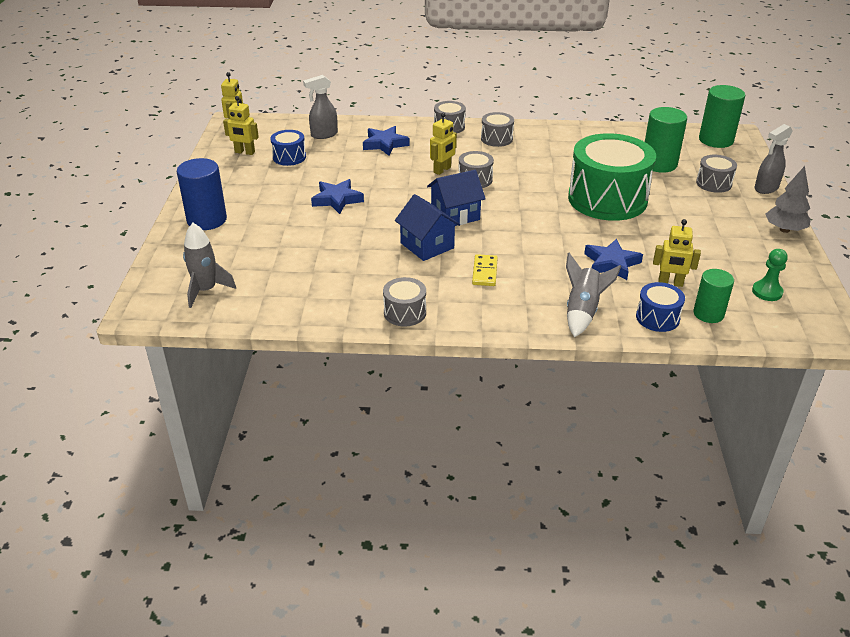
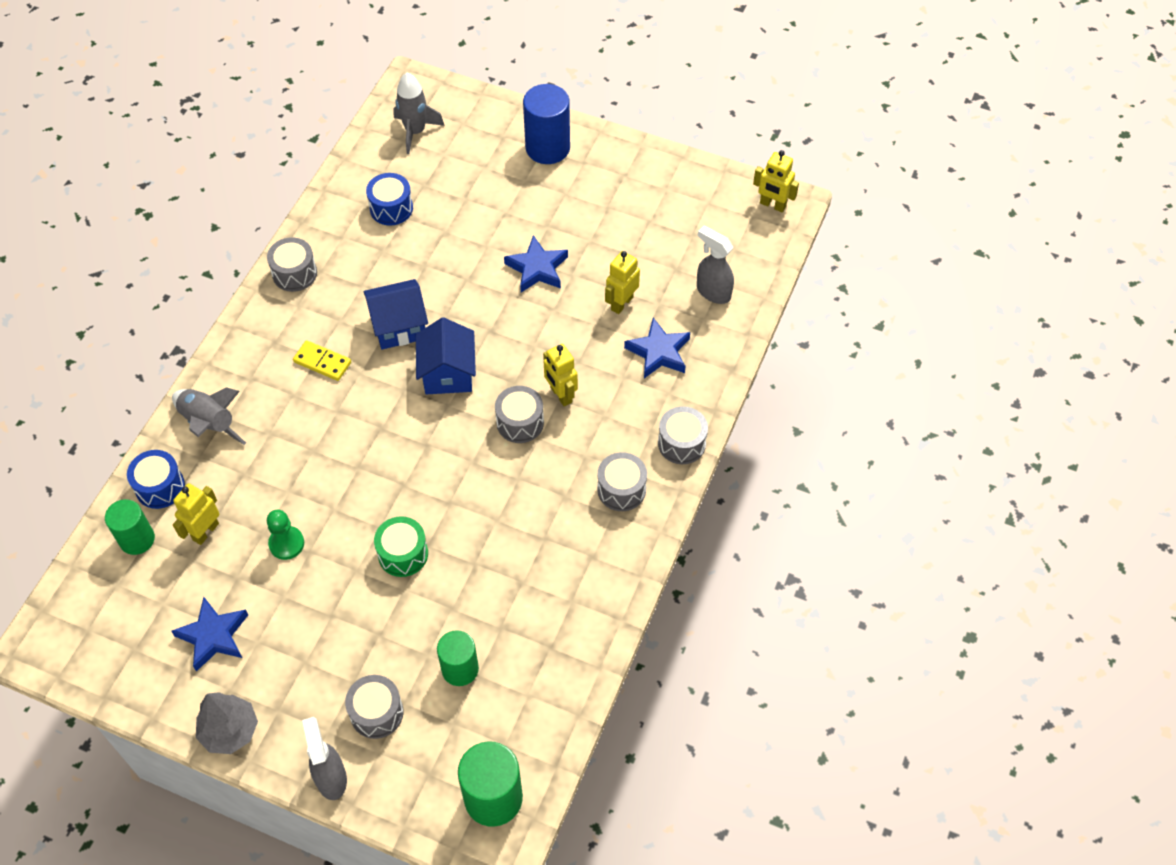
camera: 110 degrees right, 20 degrees up
yellow robot [223,96,259,155] -> yellow robot moved to [605,251,640,314]
blue drum [270,130,306,166] -> blue drum moved to [366,173,413,226]
grey spray bottle [303,75,338,139] -> grey spray bottle turned 45 degrees counterclockwise [697,226,734,304]
green drum [568,133,656,221] -> green drum [374,516,428,577], size x0.45
blue star [584,239,643,280] -> blue star moved to [171,597,248,672]
green cylinder [645,107,687,173] -> green cylinder [437,630,479,686], size x0.67
green pawn [752,249,788,301] -> green pawn moved to [267,510,304,560]

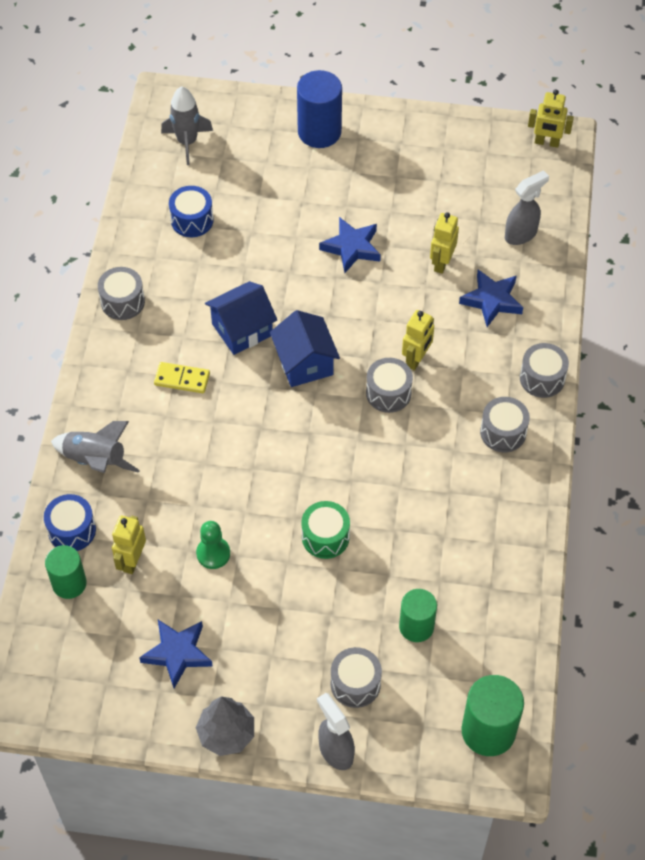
camera: 15 degrees left, 0 degrees up
yellow robot [543,344,578,406] -> yellow robot turned 105 degrees counterclockwise [402,310,434,370]
grey spray bottle [697,226,734,304] -> grey spray bottle turned 120 degrees clockwise [505,170,549,245]

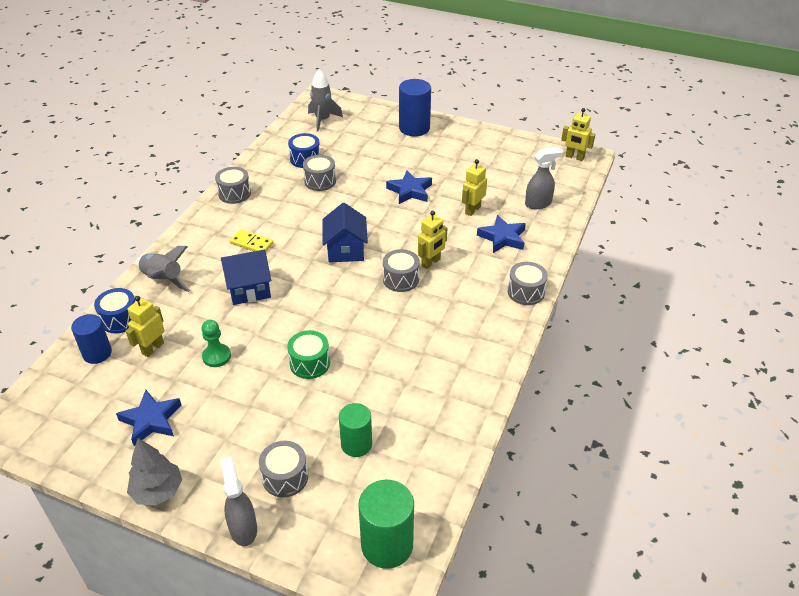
camera: 15 degrees right, 15 degrees down
green cylinder [45,545,87,599] -> blue cylinder [71,314,112,364]
blue house [205,281,277,355] -> blue house moved to [221,250,271,305]
grey drum [480,397,530,452] -> grey drum moved to [303,155,336,191]

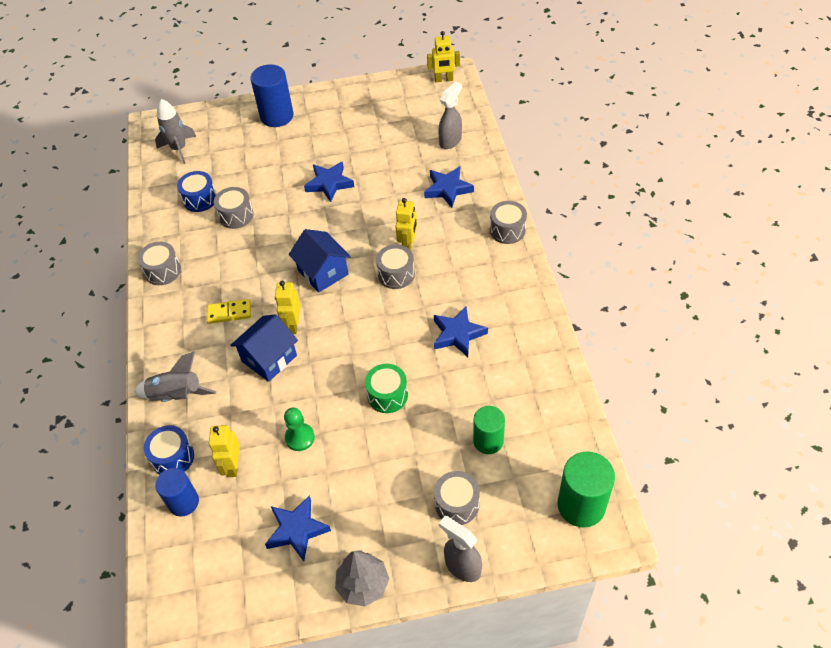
camera: 30 degrees left, 10 degrees up
yellow robot [462,159,487,216] -> yellow robot moved to [275,281,301,334]
none -> blue star [434,306,488,357]

